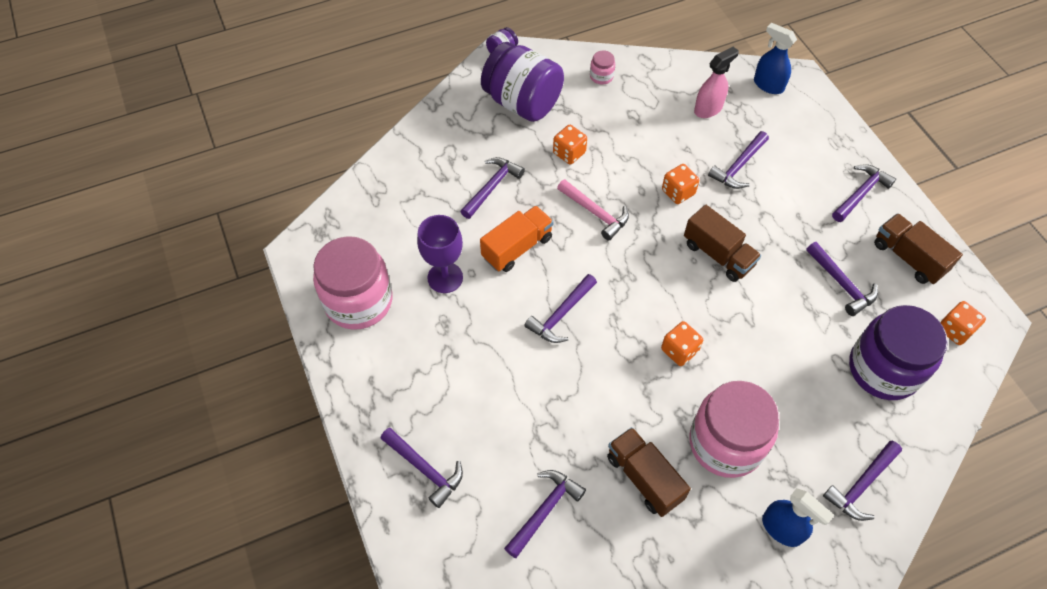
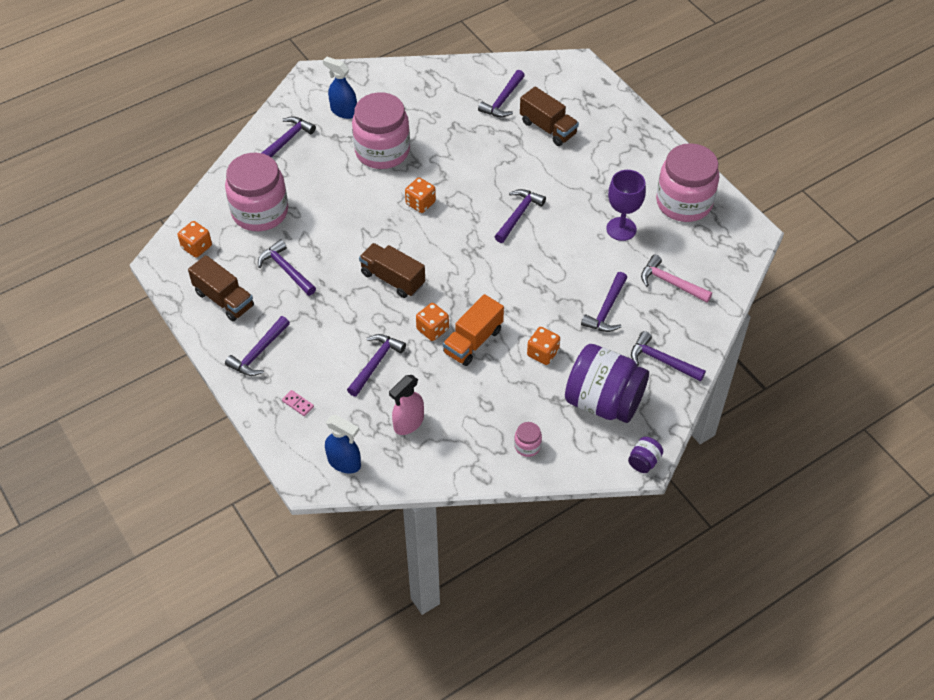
camera: 170 degrees right, 5 degrees down
purple hammer [380,428,463,508] -> purple hammer moved to [631,331,706,382]
orange truck [480,206,554,272] -> orange truck moved to [443,294,504,366]
pink hammer [557,179,629,241] -> pink hammer moved to [641,255,712,303]
brown truck [607,427,691,517] -> brown truck moved to [520,87,579,146]
purple jar [849,305,948,400] -> pink jar [225,153,288,231]
none -> pink domino [282,390,314,416]

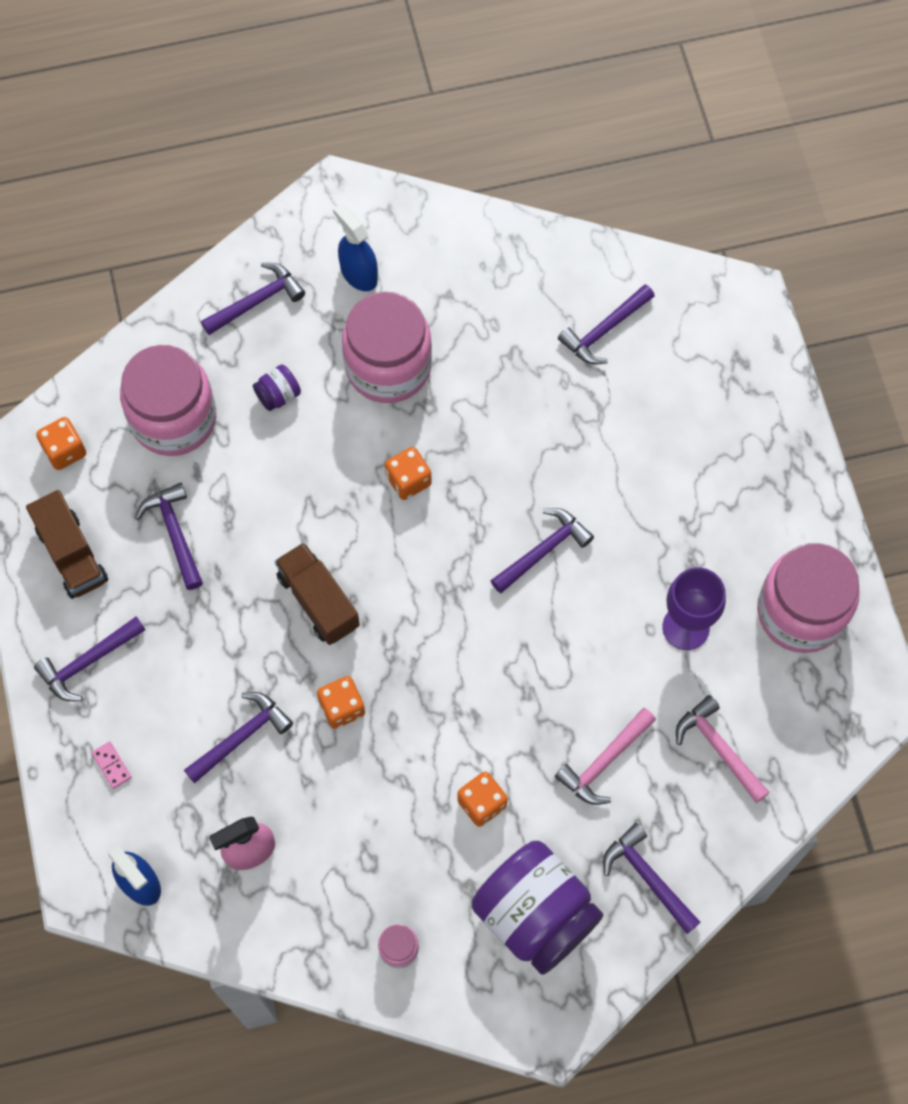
camera: 20 degrees right, 15 degrees up
orange truck [443,294,504,366] -> none
brown truck [520,87,579,146] -> none
purple hammer [581,272,627,332] -> pink hammer [555,708,656,805]
purple jar [628,437,663,473] -> purple jar moved to [253,364,301,411]

